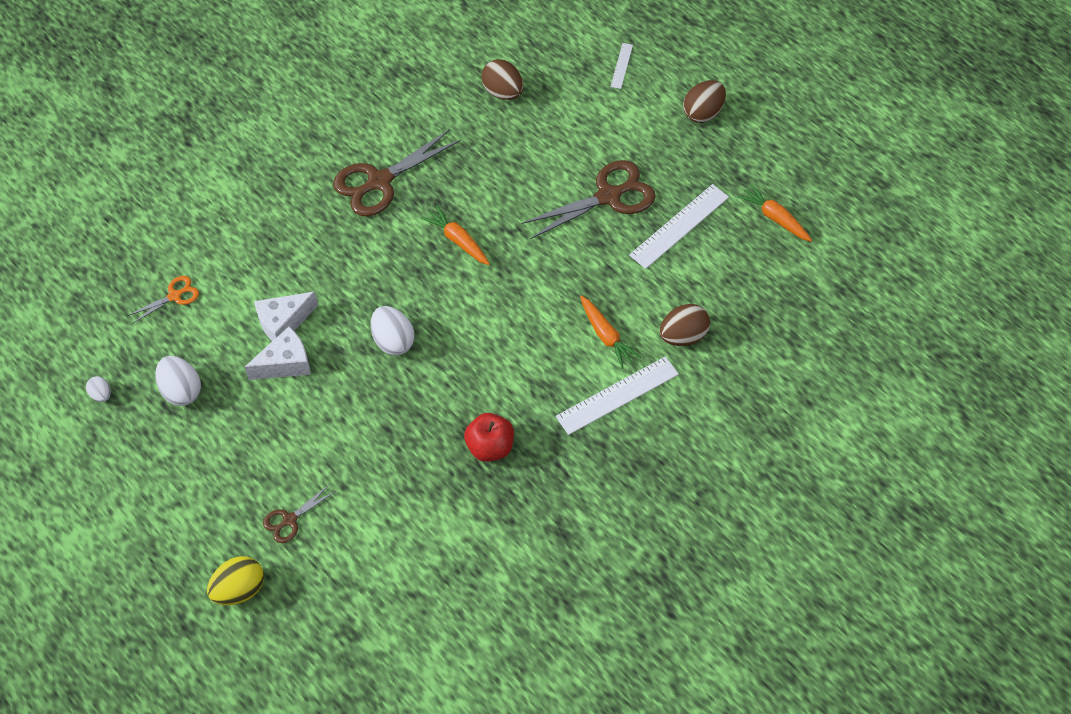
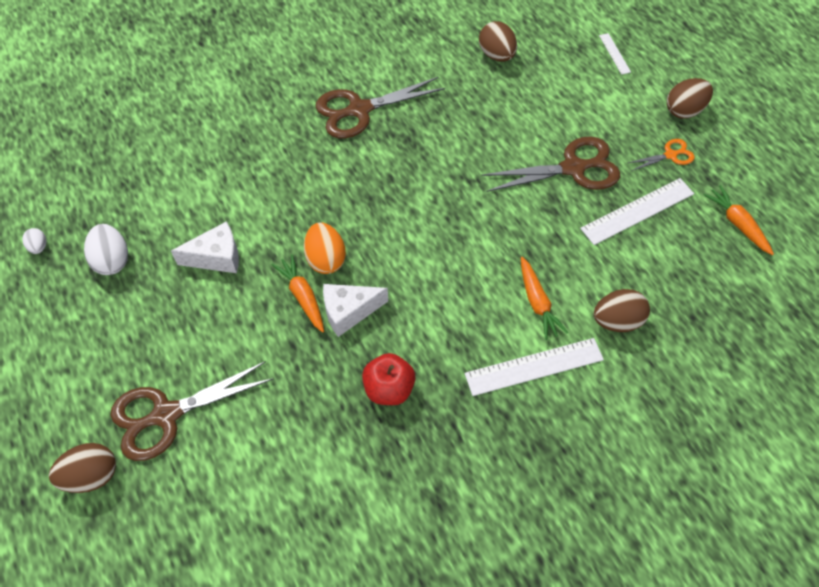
camera: 15 degrees right, 0 degrees up
orange scissors [128,276,199,323] -> orange scissors moved to [628,139,695,171]
yellow egg [207,556,264,605] -> brown egg [49,443,116,493]
white cheese [254,291,318,341] -> white cheese moved to [323,284,388,337]
brown scissors [263,484,336,543] -> brown scissors [110,361,273,461], size x1.98
white egg [371,306,414,355] -> orange egg [304,223,346,274]
orange carrot [421,205,490,265] -> orange carrot moved to [271,254,324,333]
white ruler [610,43,633,89] -> white ruler turned 45 degrees counterclockwise [599,33,631,75]

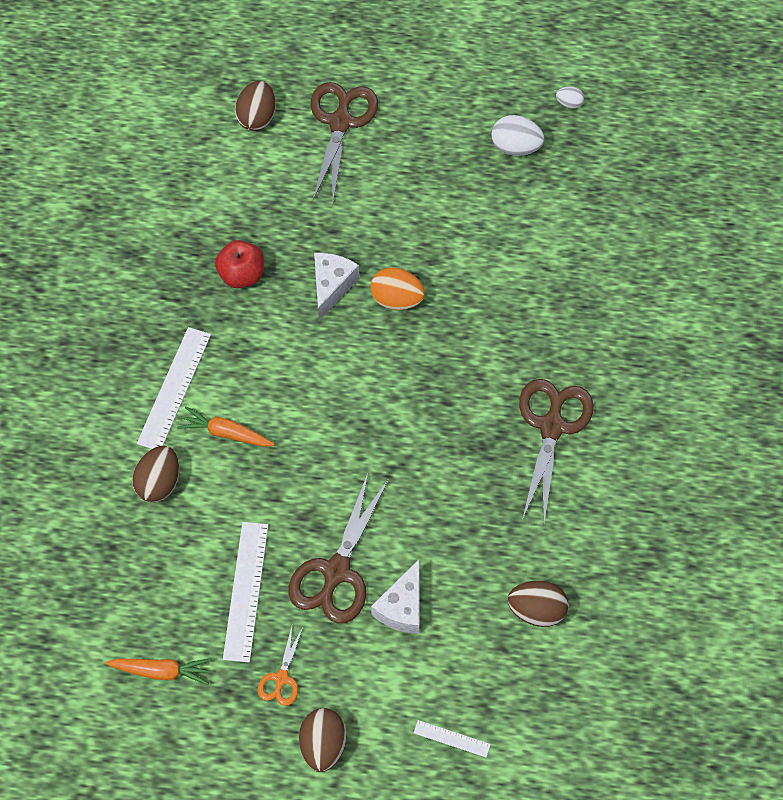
camera: 125 degrees right, 5 degrees up
brown egg [49,443,116,493] -> brown egg moved to [235,81,276,131]
white cheese [171,221,239,273] -> white cheese moved to [371,559,419,634]
orange carrot [271,254,324,333] -> none

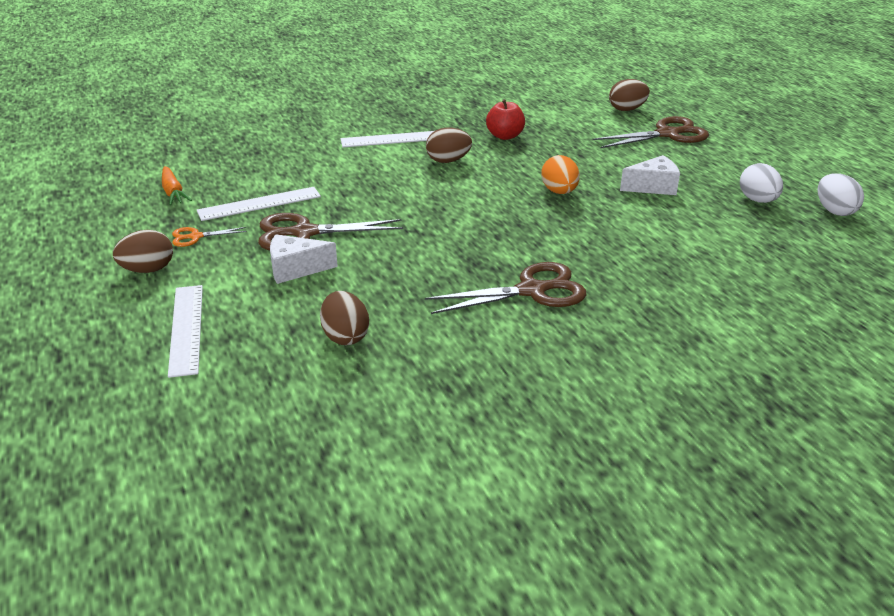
camera: 60 degrees right, 30 degrees down
brown egg [132,446,179,502] -> brown egg moved to [426,127,472,163]
orange carrot [177,406,275,447] -> none
white cheese [314,253,359,321] -> white cheese moved to [620,155,680,195]
white ruler [414,720,491,758] -> white ruler [168,285,203,378], size x1.97
white egg [556,87,584,108] -> white egg [818,173,864,216], size x1.84

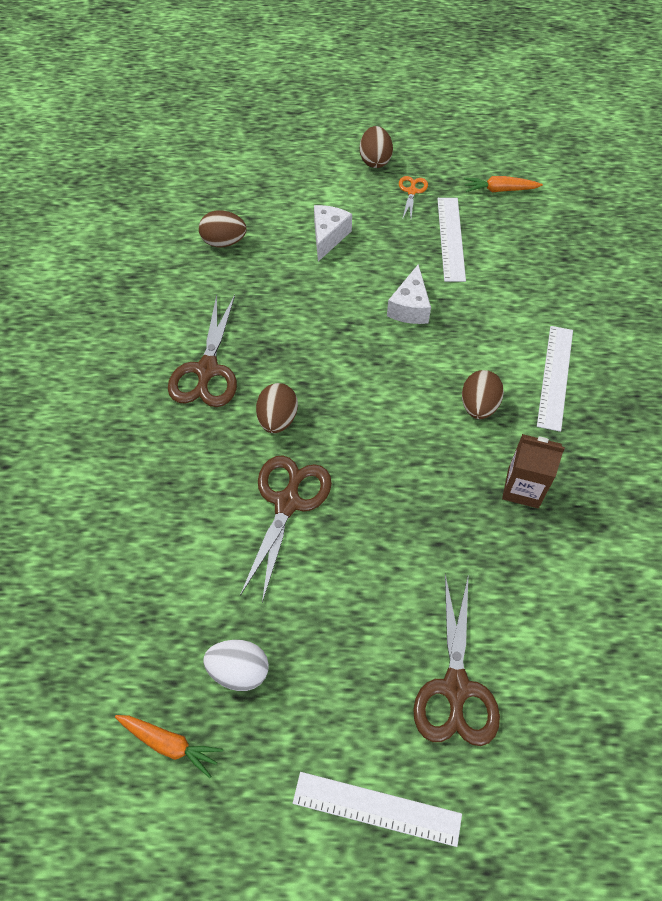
camera: 115 degrees right, 25 degrees up
white ruler [168,285,203,378] -> white ruler moved to [293,772,462,847]
brown scissors [258,213,403,250] -> brown scissors moved to [240,455,332,603]
red apple [486,99,525,140] -> brown carton [502,434,565,508]
orange egg [541,155,580,194] -> none
brown egg [609,79,650,111] -> brown egg moved to [256,383,298,433]
white cheese [620,155,680,195] -> white cheese moved to [387,264,431,324]
white egg [818,173,864,216] -> orange carrot [115,715,223,778]

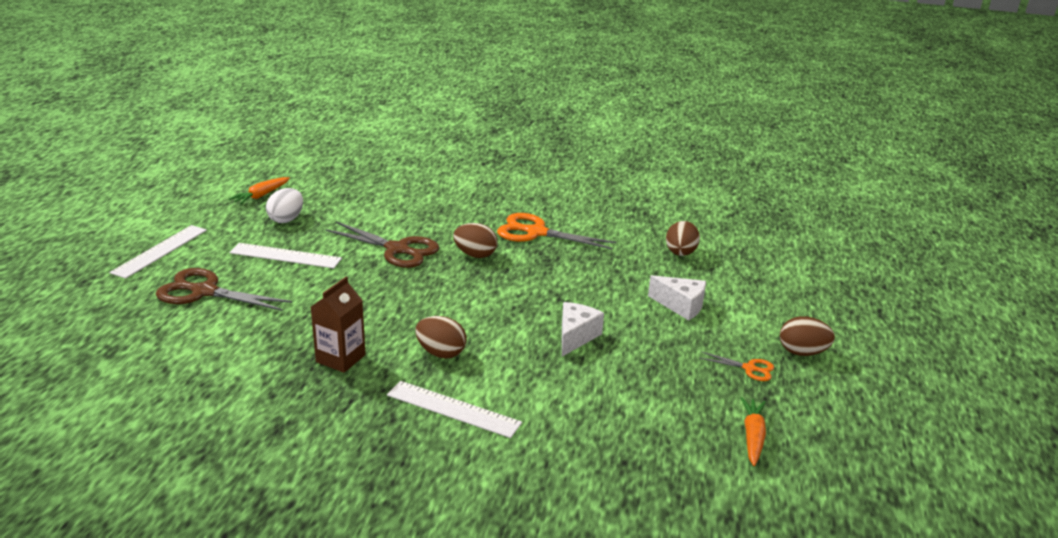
camera: 100 degrees right, 30 degrees down
brown scissors [168,295,237,407] -> orange scissors [497,213,616,249]
white cheese [387,264,431,324] -> white cheese turned 90 degrees clockwise [562,302,604,357]
white ruler [437,198,466,282] -> white ruler moved to [230,243,342,268]

